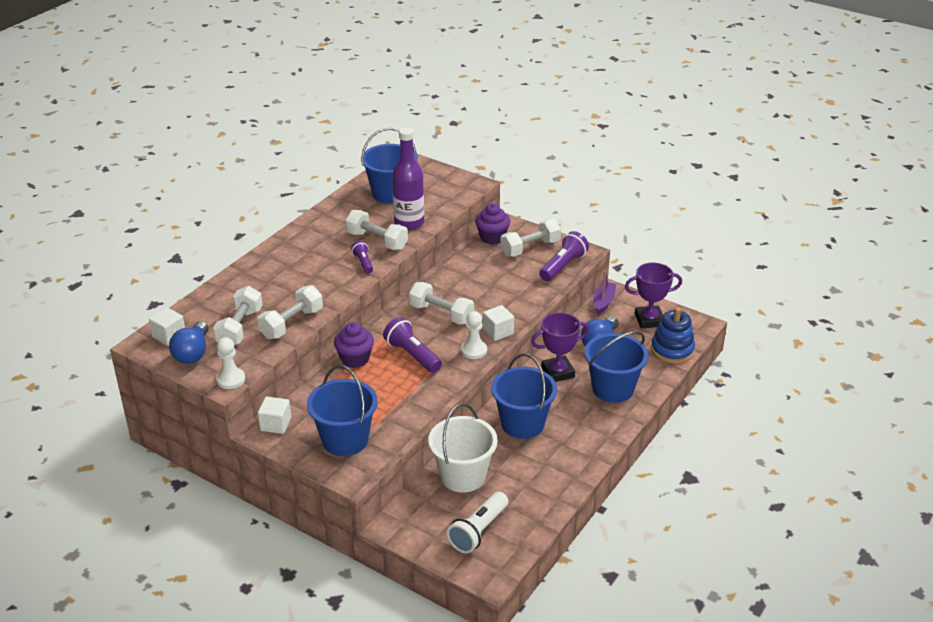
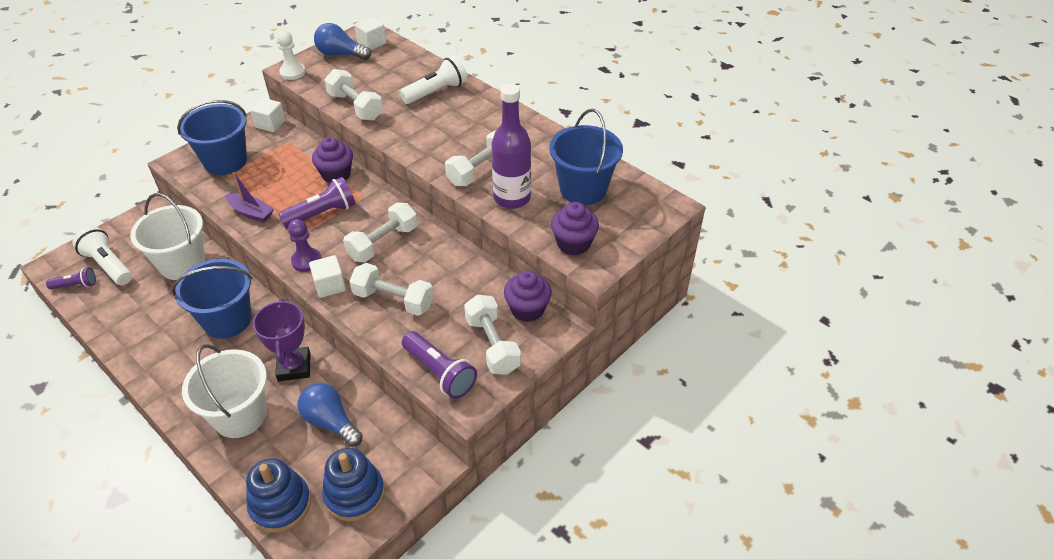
camera: 100 degrees right, 10 degrees up
white dumbbell [213,286,263,345] -> white dumbbell moved to [349,263,434,316]
purple flashlight [351,241,373,274] -> purple flashlight moved to [46,268,96,289]
white pawn [461,311,487,359] -> purple pawn [288,219,322,272]
blue bucket [584,331,648,403] -> white bucket [182,344,267,438]
purple boat [593,270,616,314] -> purple boat moved to [225,172,274,223]
purple trophy [625,263,682,328] -> blue stacking toy [322,448,385,521]
none -> white flashlight [400,56,467,104]
none -> purple cupcake [551,202,599,255]

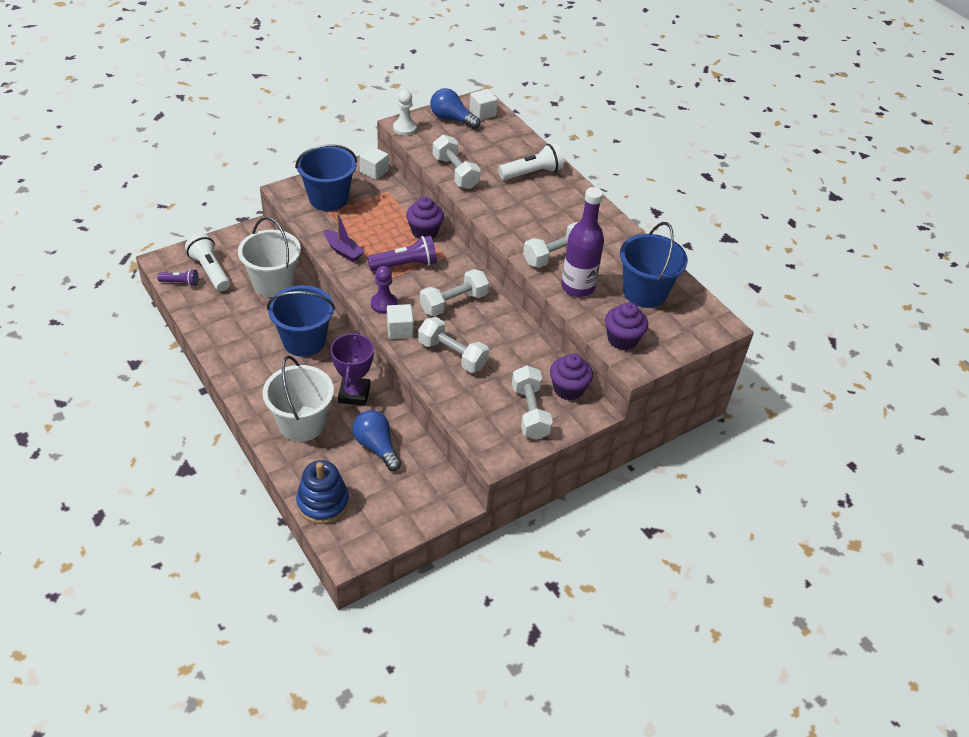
camera: 10 degrees right, 0 degrees up
blue stacking toy [322,448,385,521] -> none
purple flashlight [402,331,477,399] -> none

